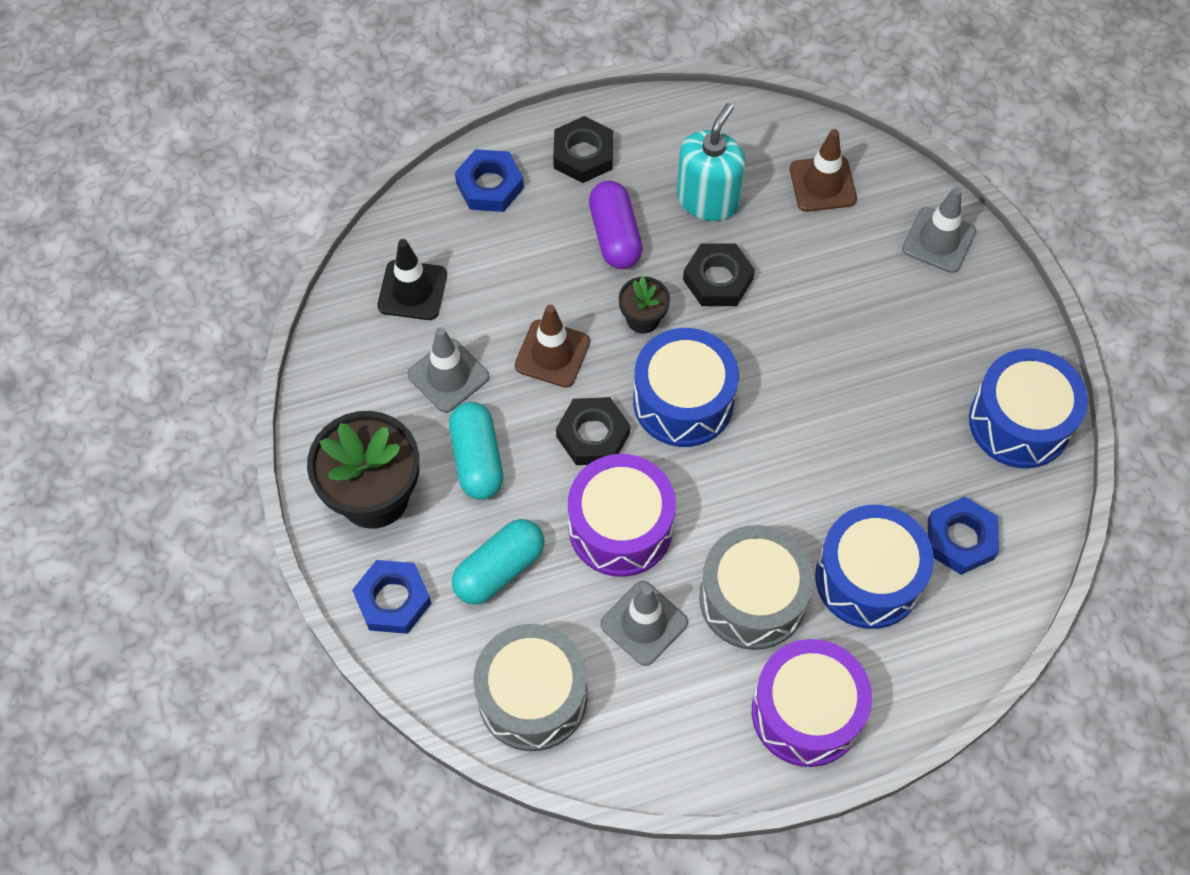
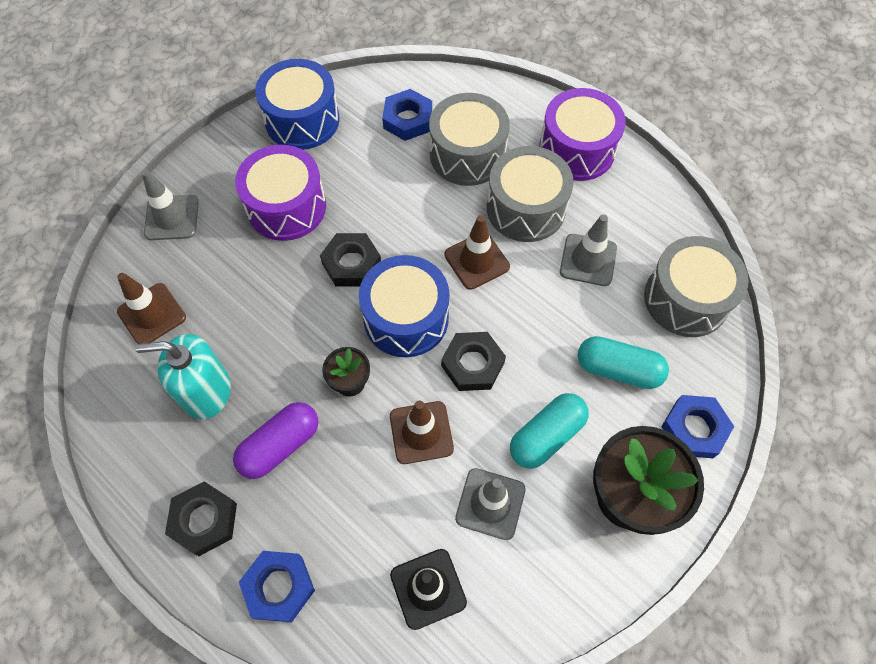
camera: 120 degrees left, 0 degrees up
purple drum [568,454,676,577] -> purple drum moved to [235,145,326,241]
black nut [683,243,755,306] -> black nut moved to [320,233,381,286]
blue drum [815,505,934,629] -> grey drum [429,93,510,186]
none -> brown traffic cone [444,215,510,290]

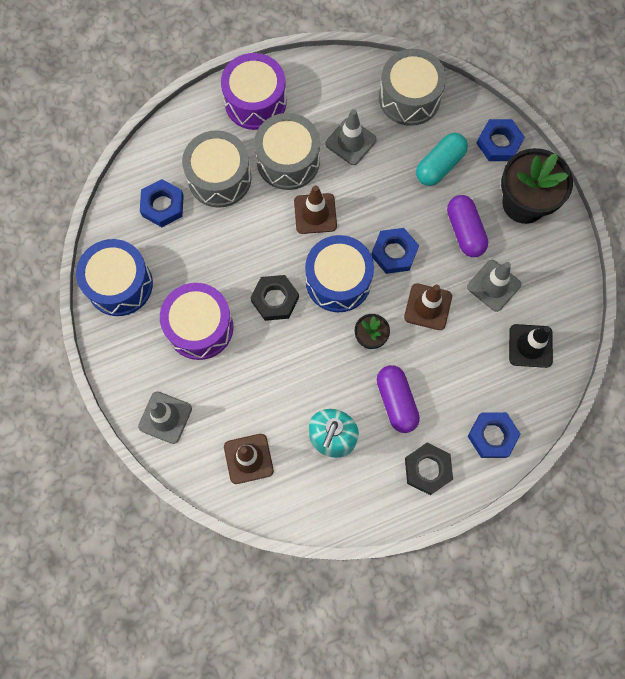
camera: 65 degrees left, 10 degrees up
black nut [441,332,506,391] -> blue nut [371,228,419,274]
turquoise capsule [510,393,589,469] -> purple capsule [447,195,488,257]

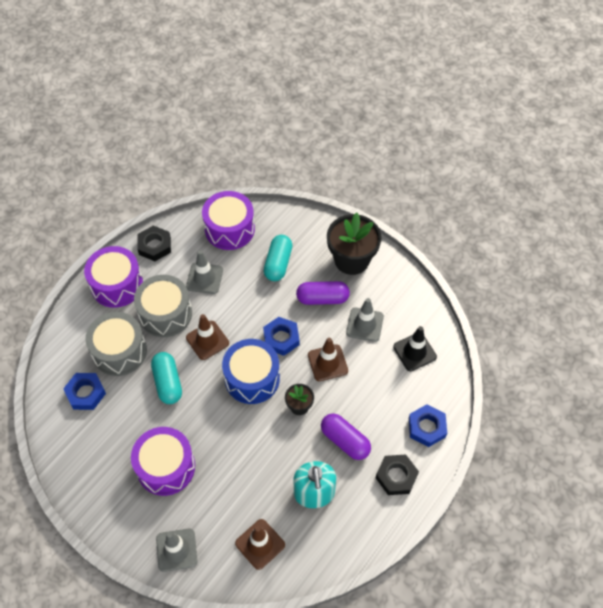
camera: 30 degrees left, 15 degrees down
blue drum [76,239,153,316] -> none
black nut [251,275,299,321] -> black nut moved to [137,226,171,261]
grey drum [379,49,446,126] -> purple drum [202,191,255,250]
purple capsule [447,195,488,257] -> purple capsule turned 45 degrees counterclockwise [296,281,350,305]
blue nut [477,119,525,161] -> none
none -> turquoise capsule [151,352,182,404]

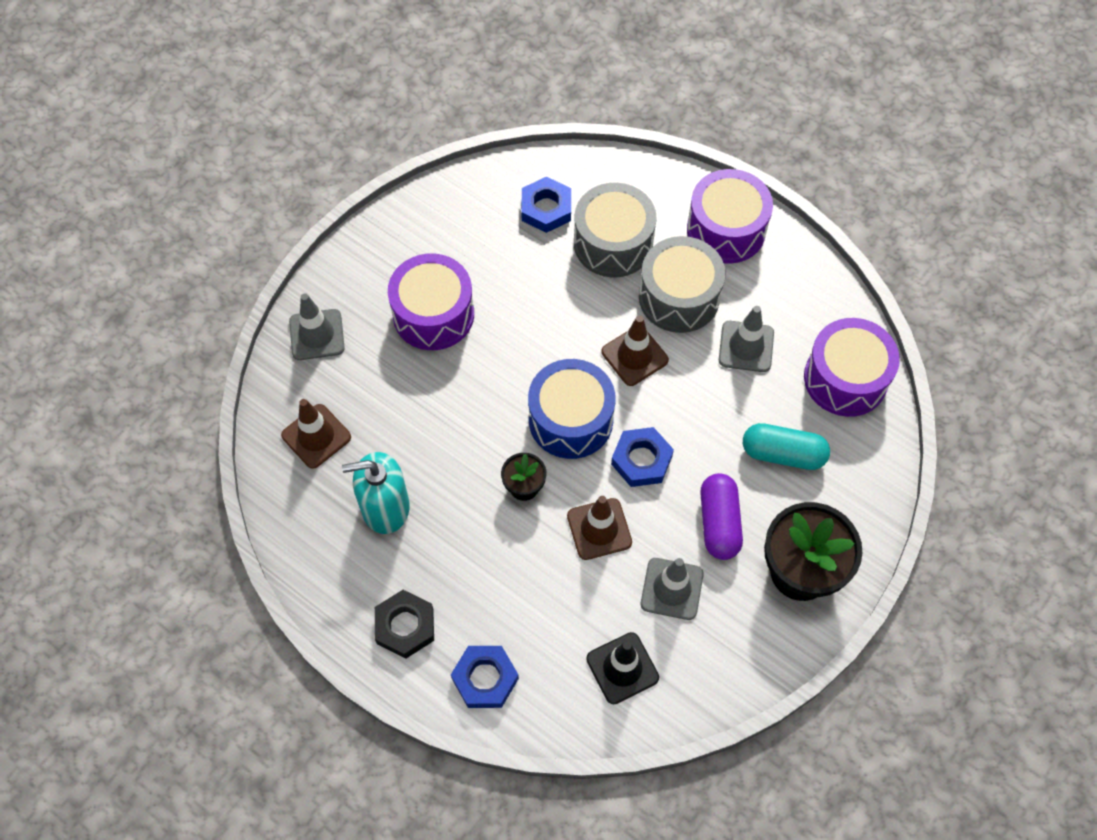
camera: 90 degrees right, 5 degrees up
black nut [137,226,171,261] -> none
turquoise capsule [151,352,182,404] -> none
purple capsule [321,413,371,460] -> none

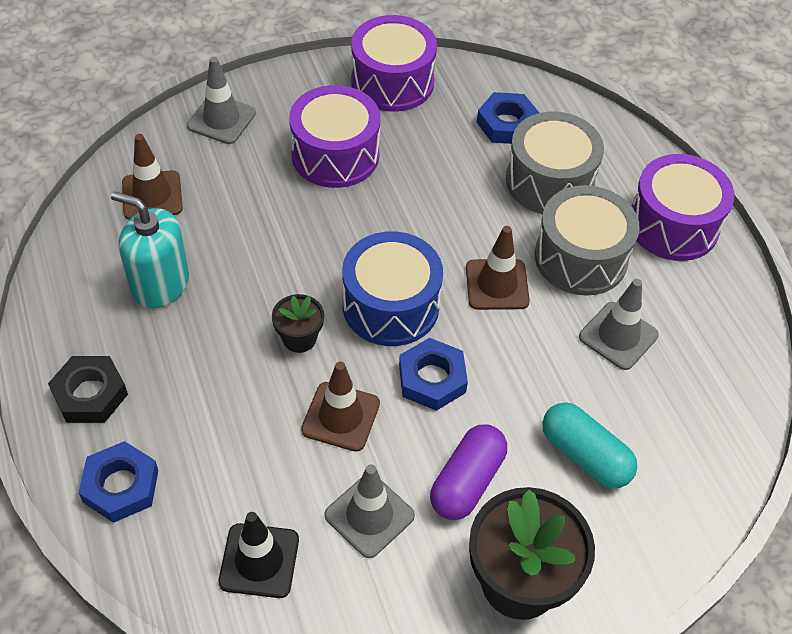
camera: 30 degrees right, 10 degrees down
purple drum [804,318,900,417] -> purple drum moved to [351,15,437,112]

